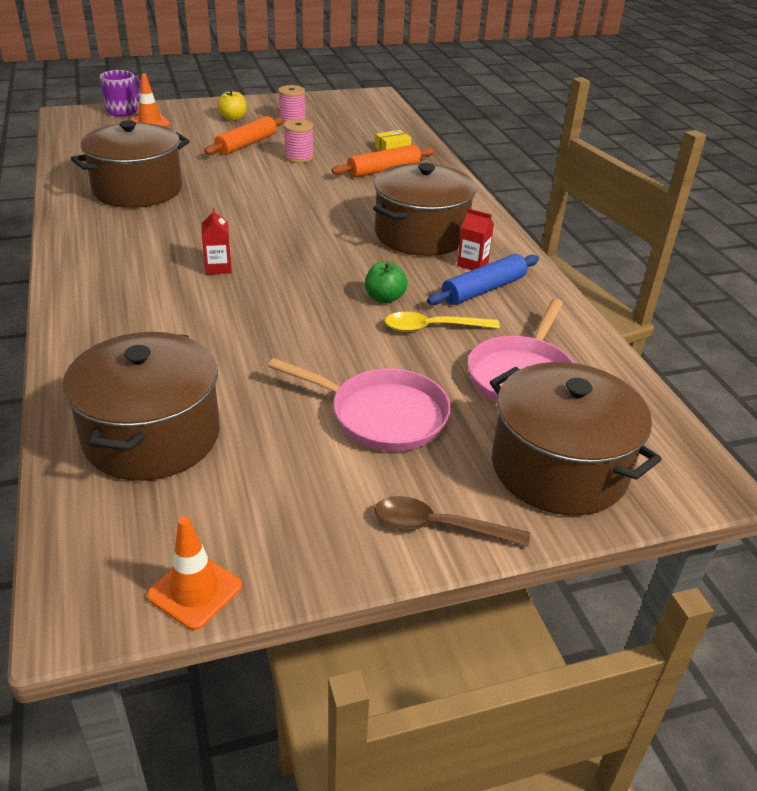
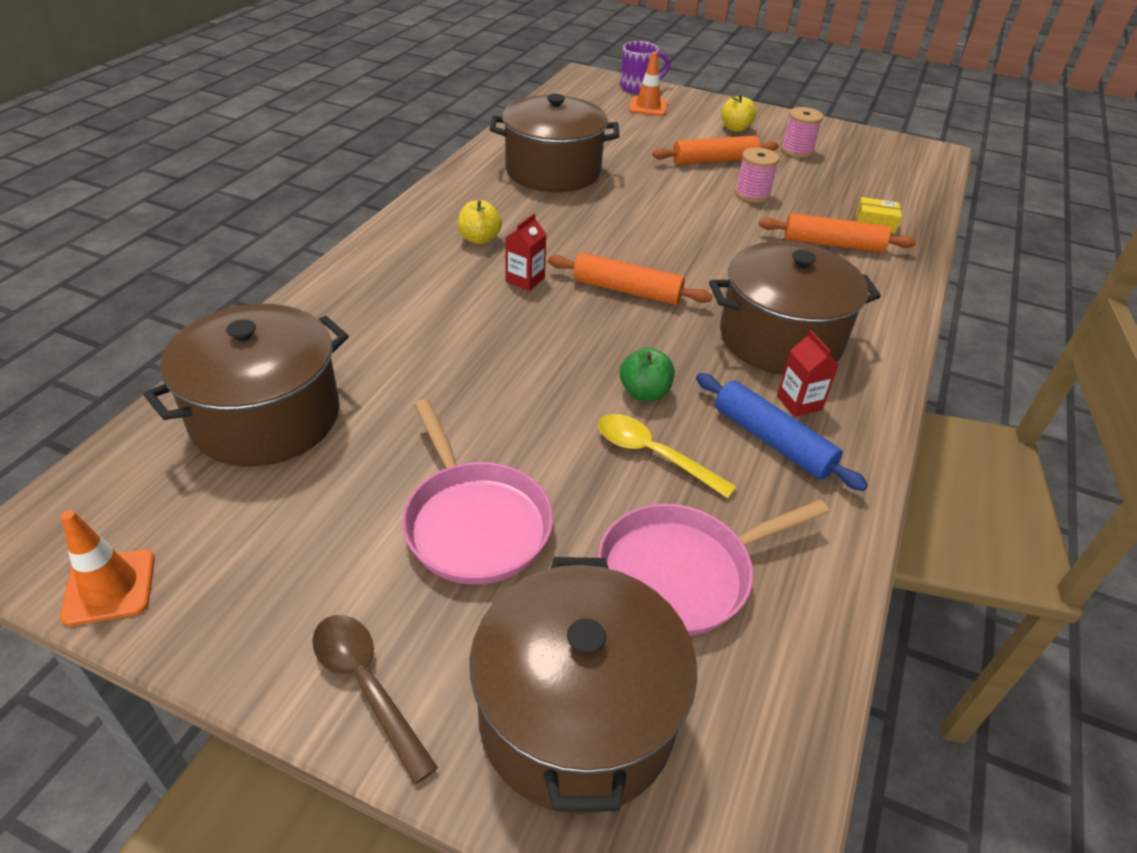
camera: 40 degrees right, 5 degrees up
blue rolling pin [427,254,539,305] -> blue rolling pin turned 45 degrees clockwise [696,373,868,491]
none -> yellow apple [457,200,502,244]
none -> orange rolling pin [548,253,712,305]

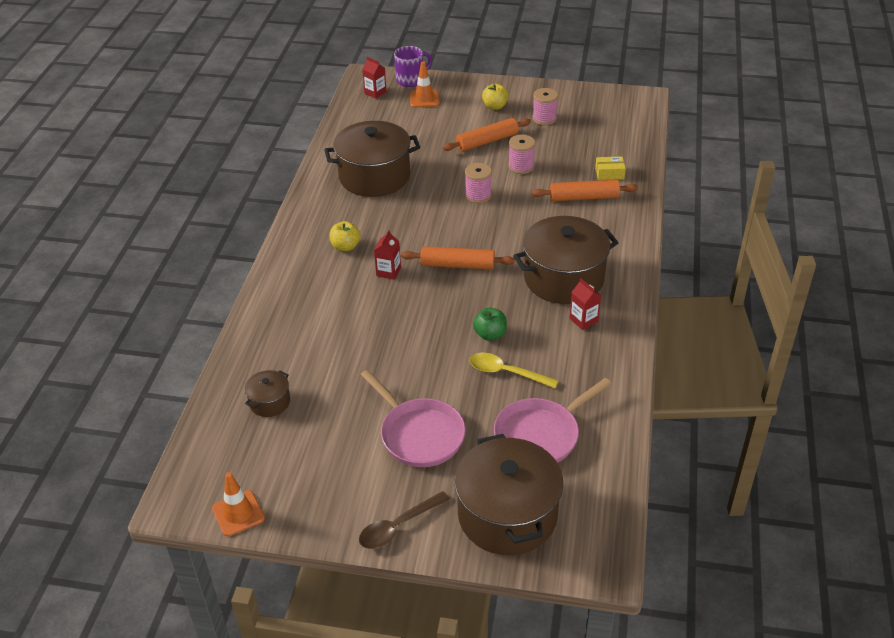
camera: 10 degrees left, 0 degrees up
brown pot [144,304,349,466] -> brown pot [245,370,290,417], size x0.46
brown spoon [312,615,438,784] -> brown spoon turned 75 degrees counterclockwise [359,491,450,549]
blue rolling pin [696,373,868,491] -> none
none -> red carton [362,57,387,99]
none -> pink spool [465,163,492,204]

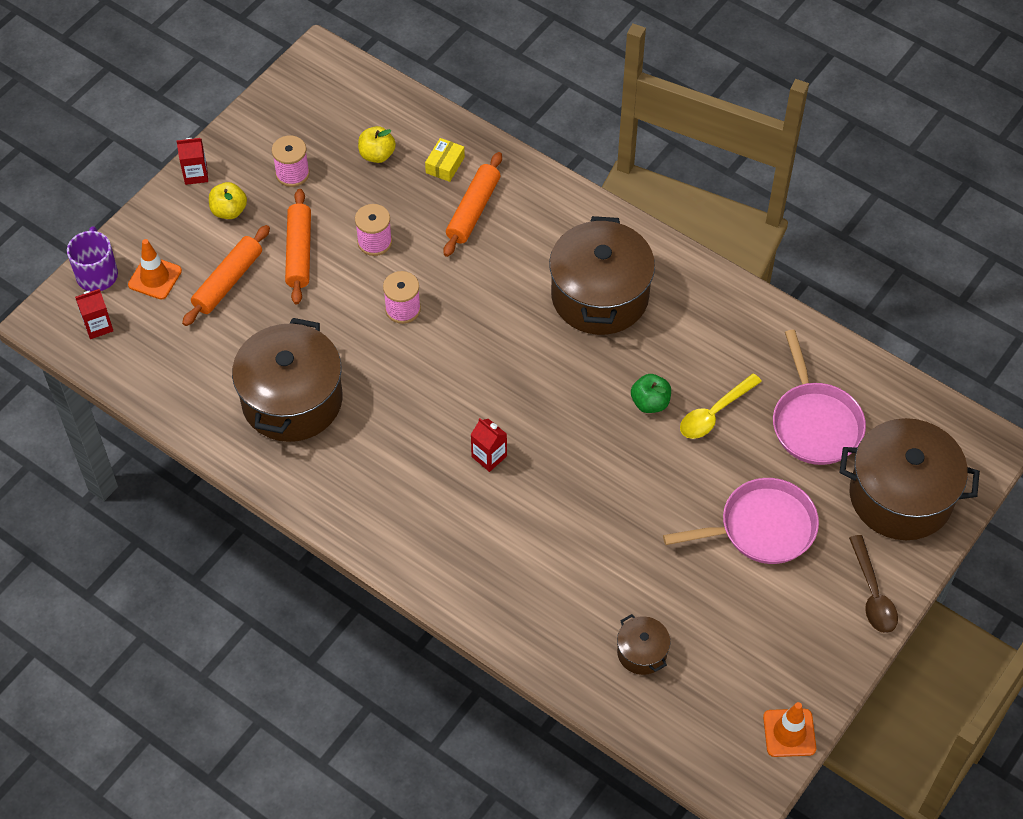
camera: 65 degrees left, 15 degrees up
yellow apple [329,221,360,251] -> yellow apple moved to [358,126,396,163]
orange rolling pin [401,246,515,269] -> orange rolling pin moved to [182,225,270,326]
red carton [569,278,601,330] -> red carton moved to [176,138,208,185]

